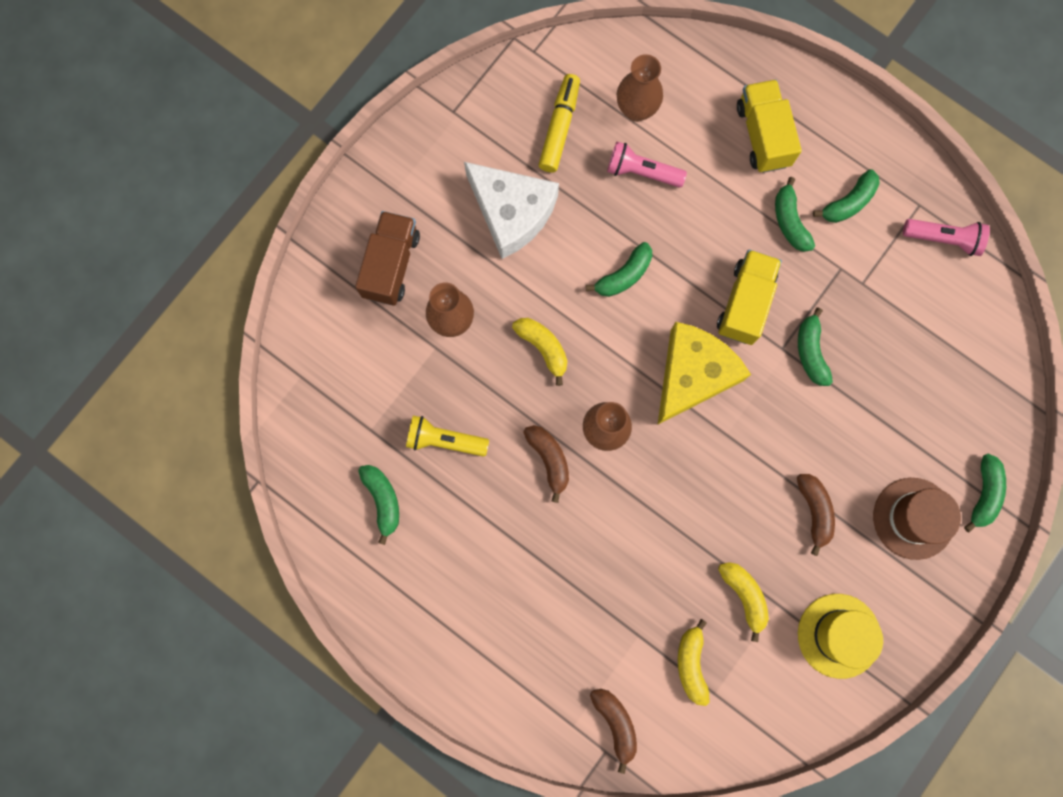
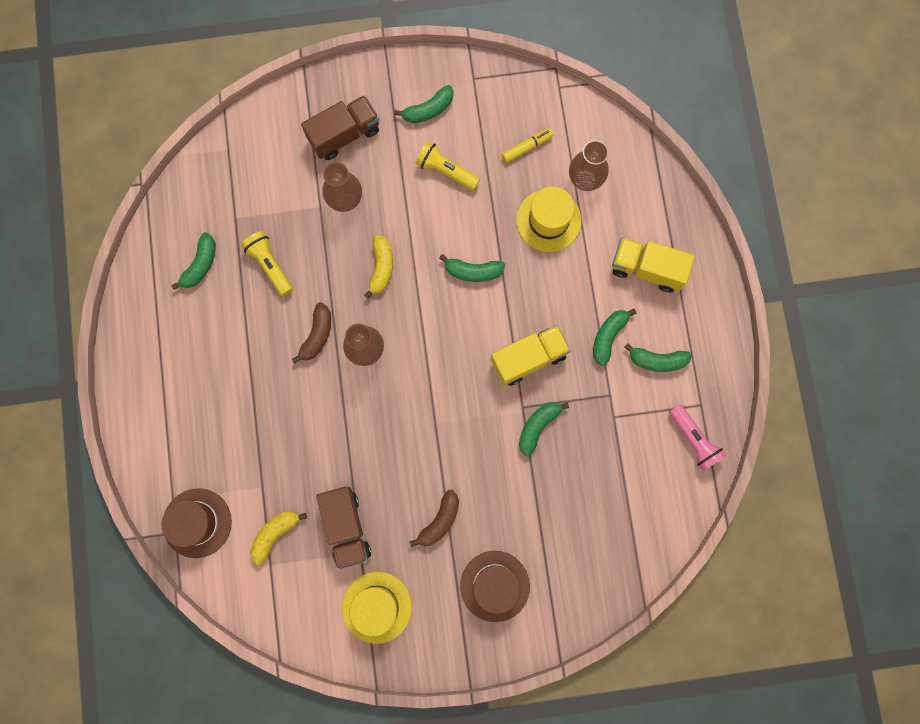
camera: 45 degrees right, 0 degrees up
white cheese [464,162,559,259] -> yellow flashlight [416,141,480,190]
yellow marker [539,74,580,172] -> yellow marker [502,128,553,163], size x0.66
brown banana [590,689,637,774] -> brown hat [162,488,232,558]
pink flashlight [607,142,687,188] -> yellow hat [516,186,582,252]
yellow cheese [658,322,751,424] -> none
yellow banana [718,562,769,642] -> brown truck [316,486,371,570]
yellow truck [737,79,802,173] -> yellow truck turned 105 degrees counterclockwise [612,237,695,292]
green banana [964,454,1006,532] -> green banana moved to [394,85,454,123]

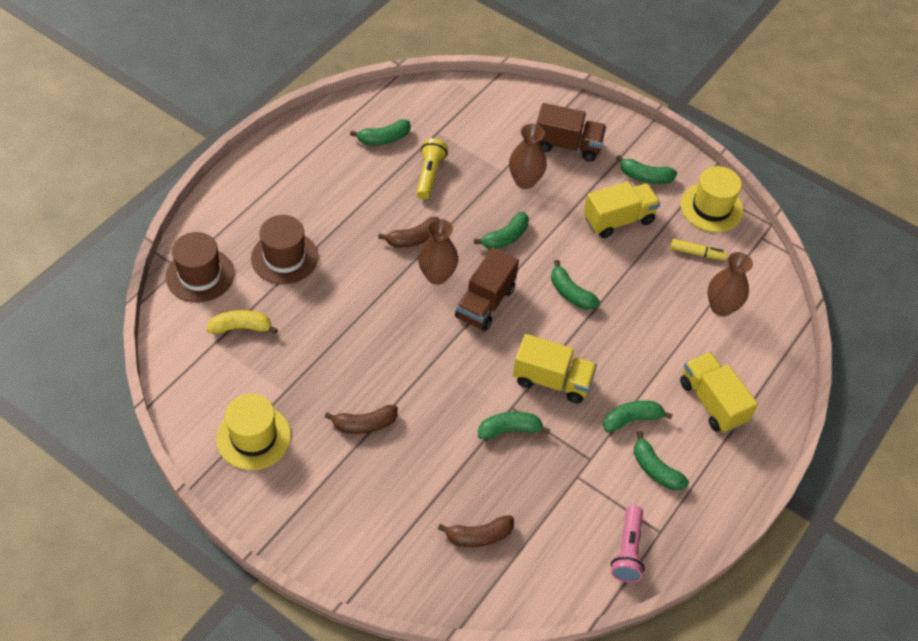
camera: 40 degrees right, 25 degrees down
brown truck [316,486,371,570] -> brown truck moved to [455,248,519,331]
yellow banana [364,235,393,299] -> green banana [474,212,529,249]
yellow flashlight [416,141,480,190] -> yellow truck [584,181,660,238]
brown hat [460,551,530,622] -> brown hat moved to [251,215,318,285]
yellow hat [516,186,582,252] -> yellow hat moved to [680,166,743,232]
none -> brown banana [438,515,514,547]

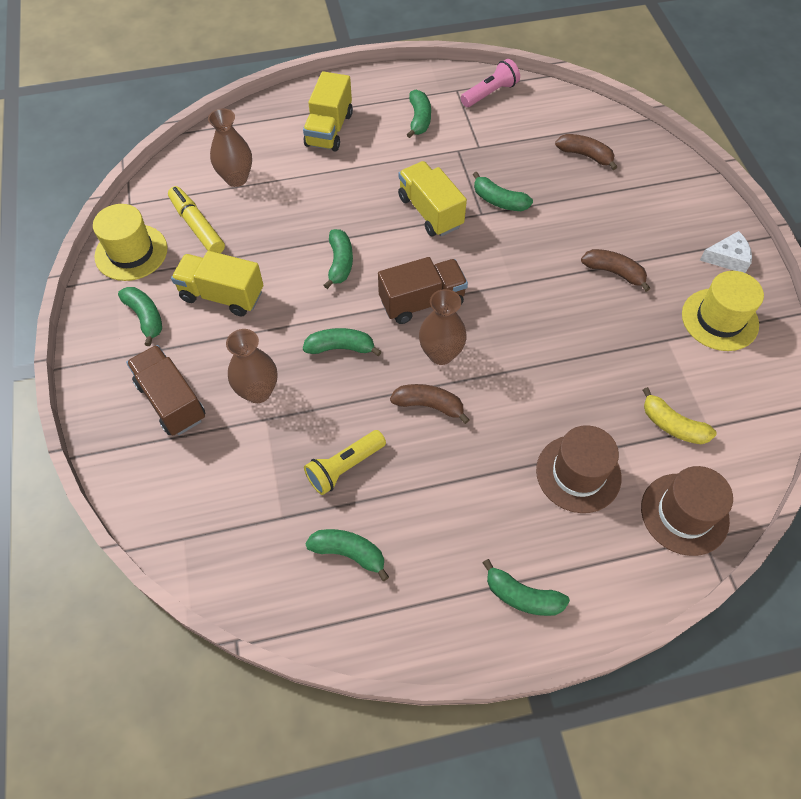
camera: 135 degrees left, 5 degrees up
green banana [603,401,673,432] -> green banana moved to [483,559,570,616]
yellow marker [670,239,727,260] -> yellow marker [168,186,225,253], size x1.52
none -> white cheese [700,231,752,273]

